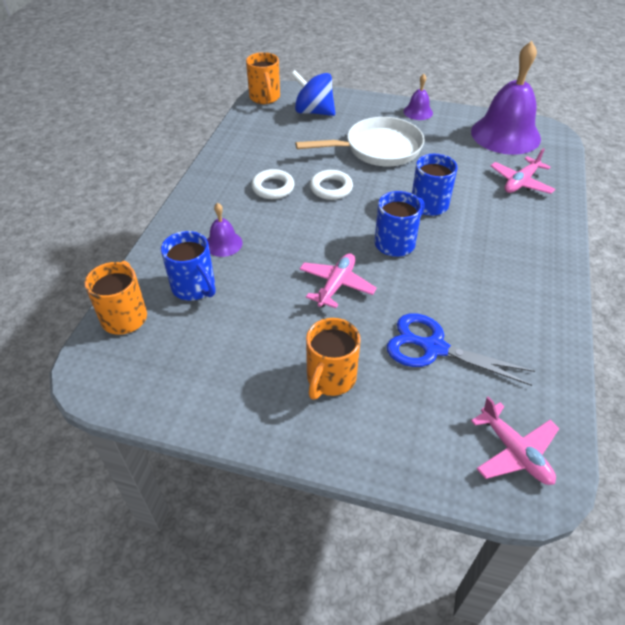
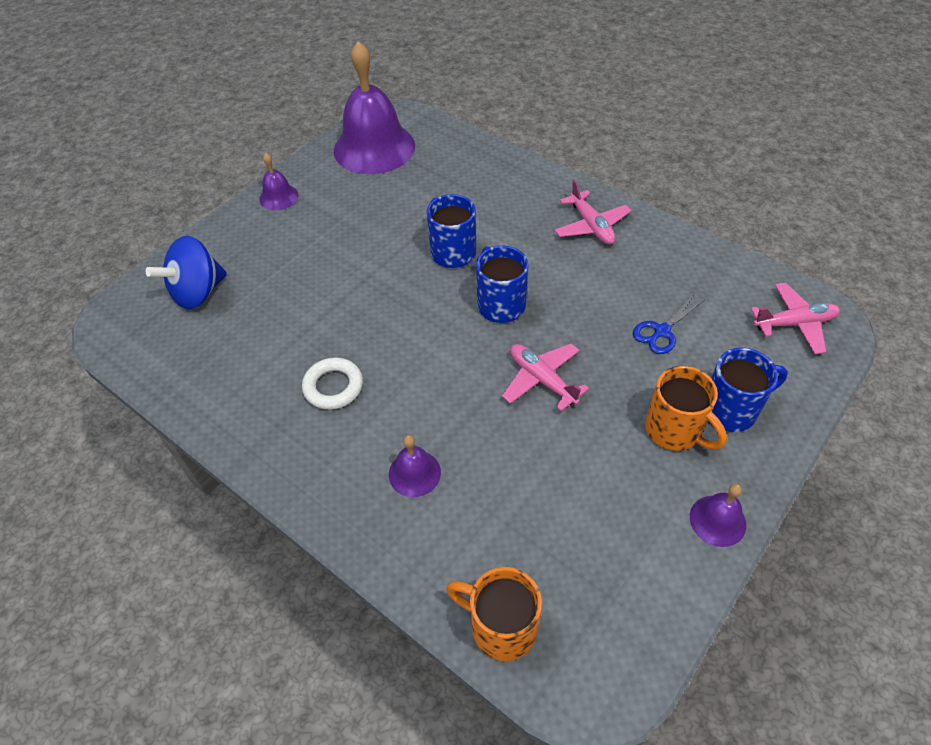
camera: 65 degrees left, 5 degrees up
blue mug [161,231,215,301] -> blue mug moved to [711,348,788,432]
orange mug [246,52,280,104] -> none
white pan [295,117,425,166] -> none
white ring [310,170,353,200] -> none
blue scissors [387,313,535,386] -> blue scissors [633,294,704,354], size x0.61
pink plane [491,148,556,194] -> pink plane moved to [554,179,631,245]
none -> purple bell [690,484,746,547]

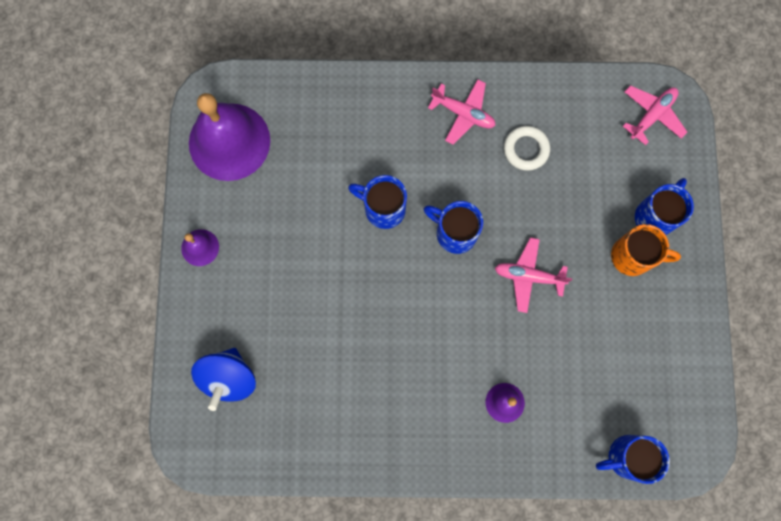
camera: 40 degrees left, 25 degrees up
white ring [302,357,363,410] -> white ring moved to [504,126,550,171]
orange mug [446,567,542,661] -> blue mug [596,435,670,484]
blue scissors [633,294,704,354] -> none
purple bell [690,484,746,547] -> none

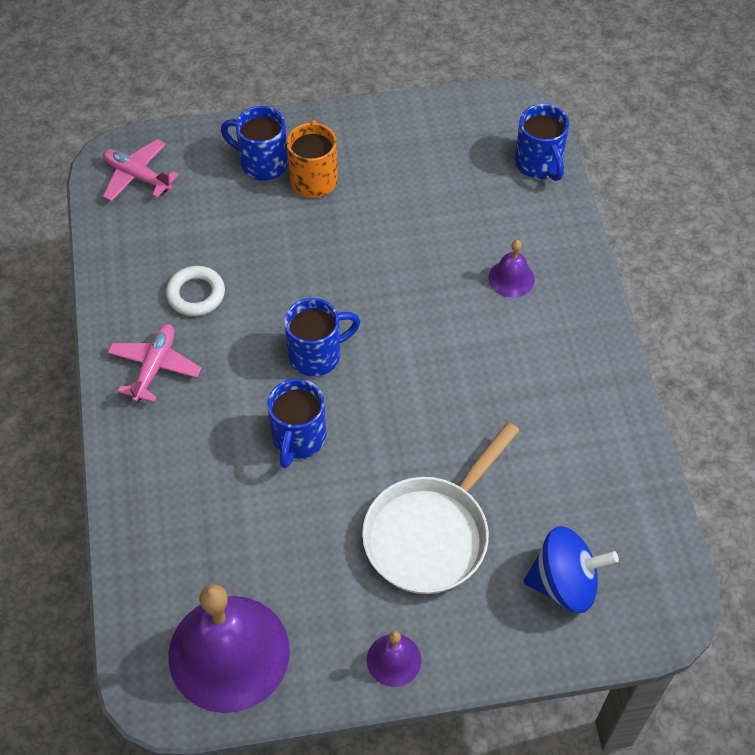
camera: 100 degrees left, 20 degrees down
blue mug [424,201,483,254] -> blue mug turned 135 degrees counterclockwise [284,298,360,377]
pink plane [495,237,572,313] -> none
none -> white pan [362,422,520,594]

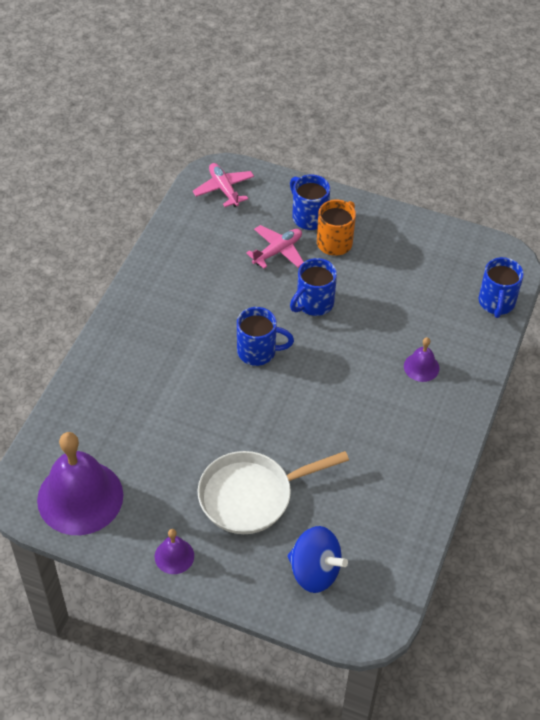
camera: 30 degrees right, 5 degrees down
pink plane [107,324,201,402] -> pink plane moved to [246,225,304,269]
white ring [166,266,225,316] -> none
blue mug [267,379,326,468] -> blue mug moved to [290,258,337,316]

